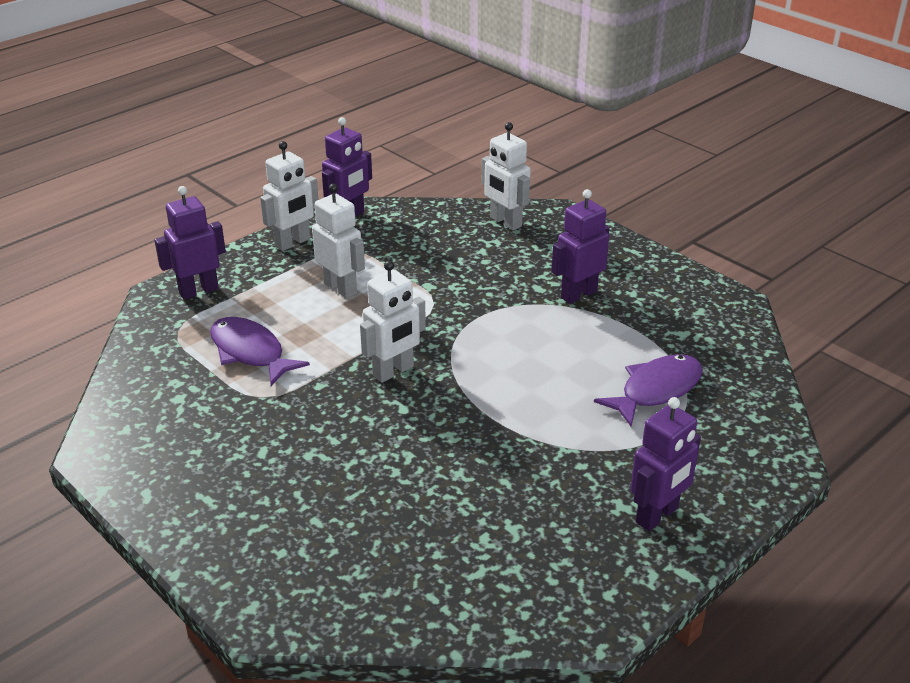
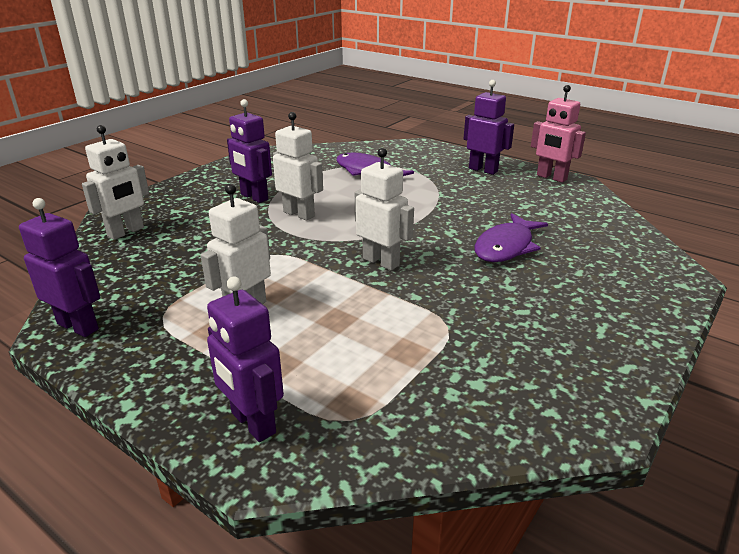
camera: 100 degrees left, 5 degrees down
purple fish [210,317,310,386] -> purple fish moved to [474,213,548,262]
white robot [260,141,319,251] -> white robot moved to [273,112,323,221]
none -> pink robot [531,85,586,183]

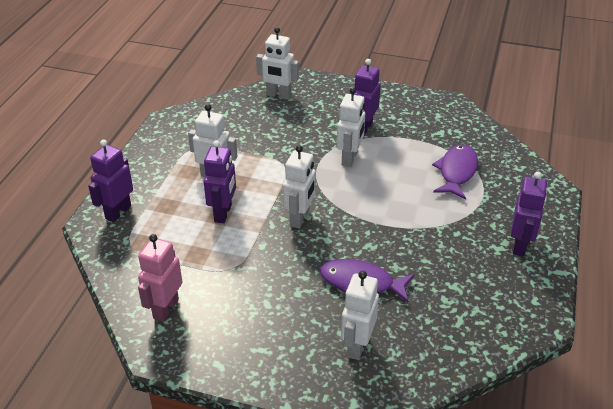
camera: 70 degrees right, 10 degrees up
purple robot [19,198,101,337] -> purple robot moved to [204,140,236,223]
pink robot [531,85,586,183] -> pink robot moved to [138,234,182,322]
none -> white robot [341,271,379,360]

